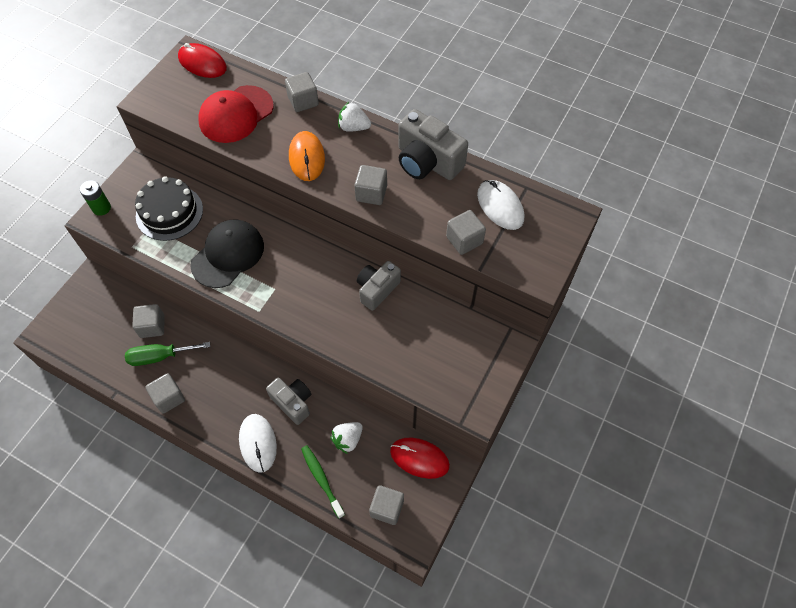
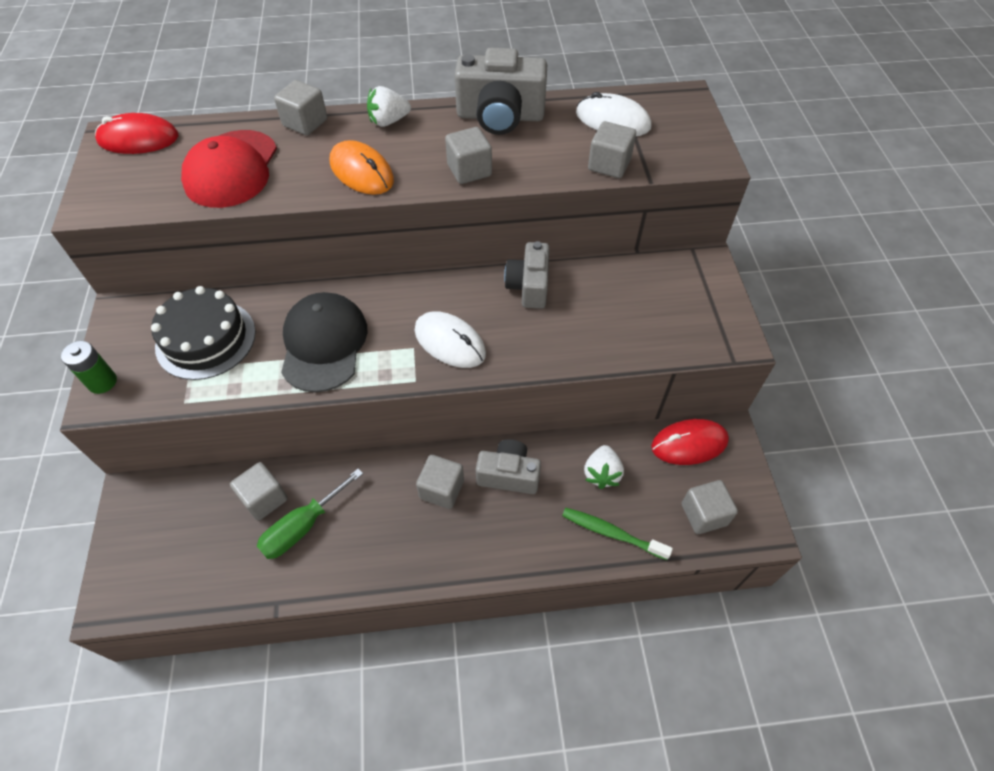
camera: 35 degrees left, 5 degrees down
grey cube [145,373,185,414] -> grey cube moved to [416,455,464,509]
white mouse [239,414,277,473] -> white mouse moved to [414,311,486,368]

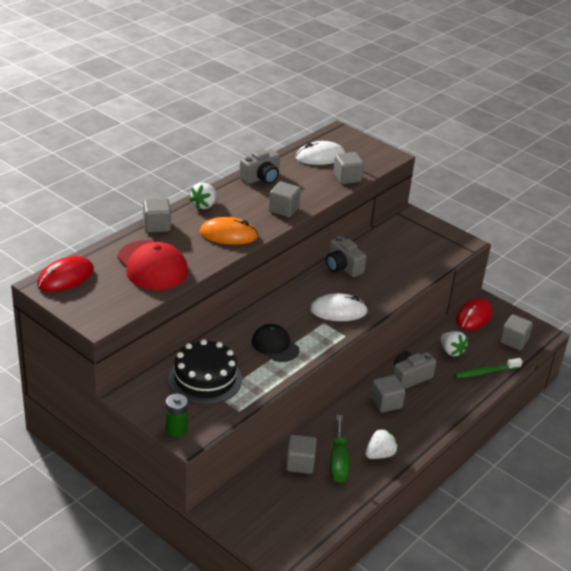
camera: 45 degrees left, 20 degrees down
black cap [281,292,367,392] -> black cap [252,324,300,362], size x0.64
grey camera [454,48,547,135] -> grey camera [239,149,280,184], size x0.67
none -> white strawberry [365,428,398,459]

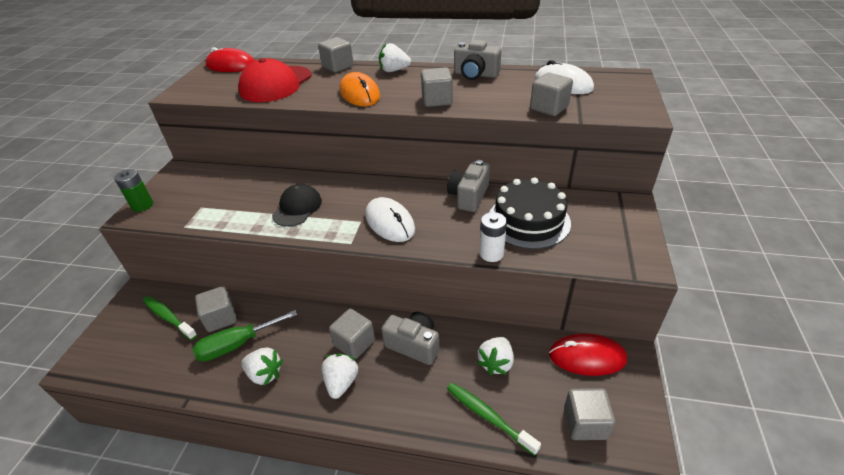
camera: 65 degrees right, 5 degrees up
black cake [168,339,242,404] -> black cake moved to [489,177,571,249]
none -> green toothbrush [143,296,198,340]
none -> white strawberry [321,354,358,399]
none -> white battery [480,212,507,262]

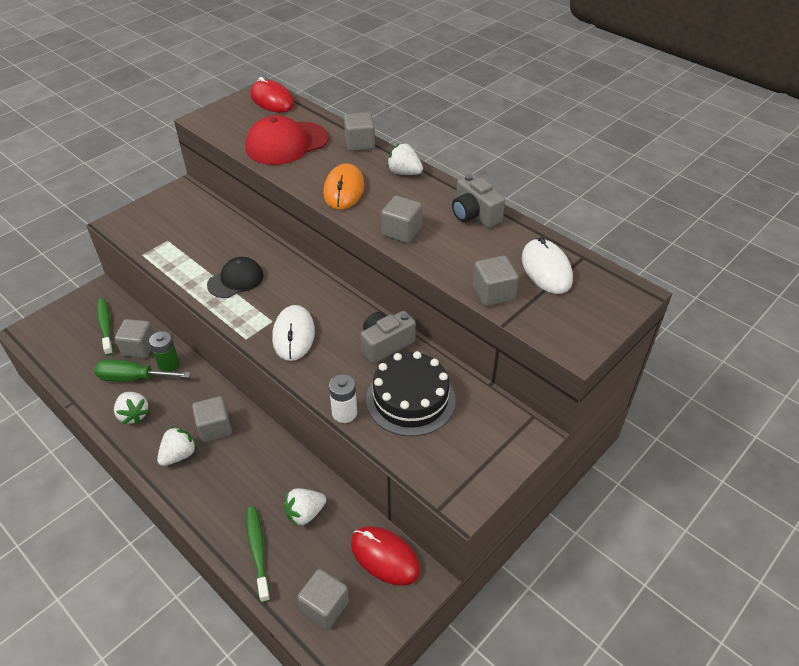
camera: 30 degrees right, 5 degrees up
green battery [114,169,153,212] -> green battery moved to [149,331,180,372]
grey camera [381,312,440,365] -> none

